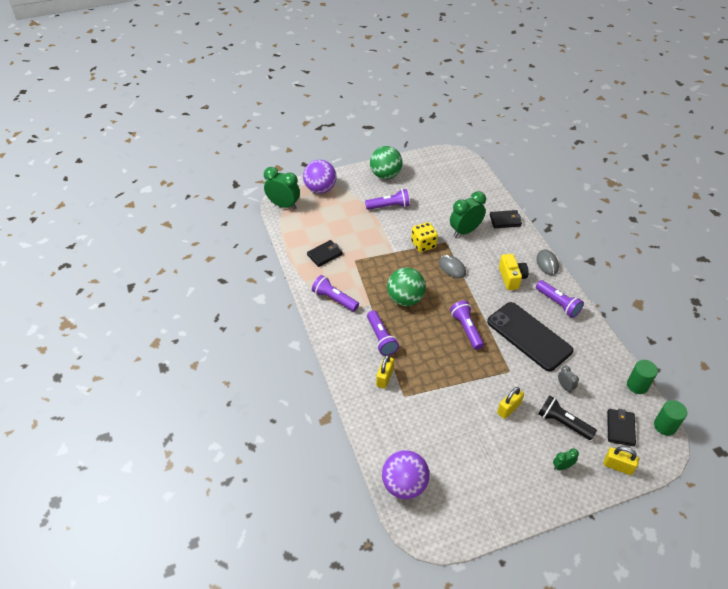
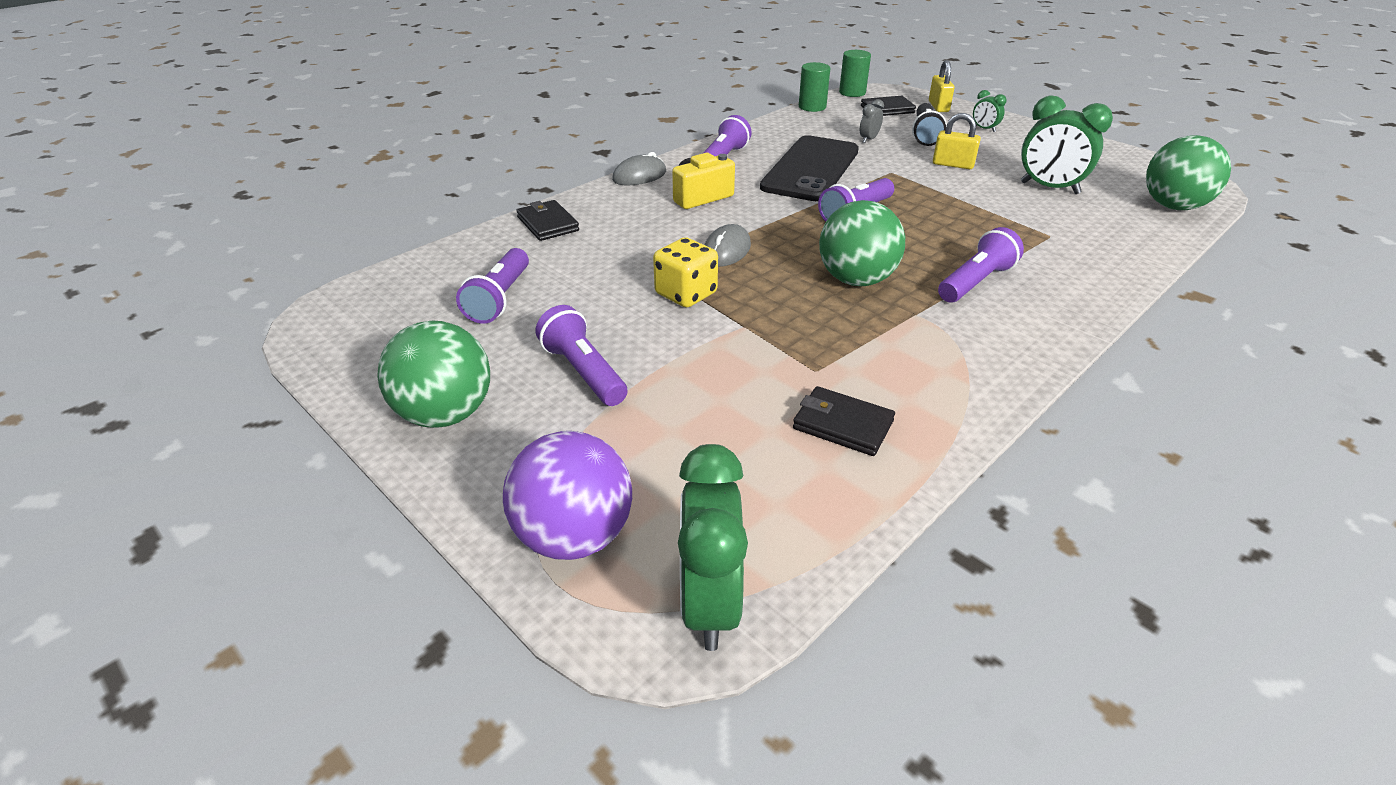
camera: 115 degrees left, 10 degrees down
purple flashlight [312,275,359,311] -> purple flashlight moved to [456,248,529,324]
yellow padlock [376,355,394,389] -> none
purple ball [382,450,430,499] -> green ball [1146,135,1231,210]
green clock [450,191,486,237] -> green clock moved to [1021,95,1113,194]

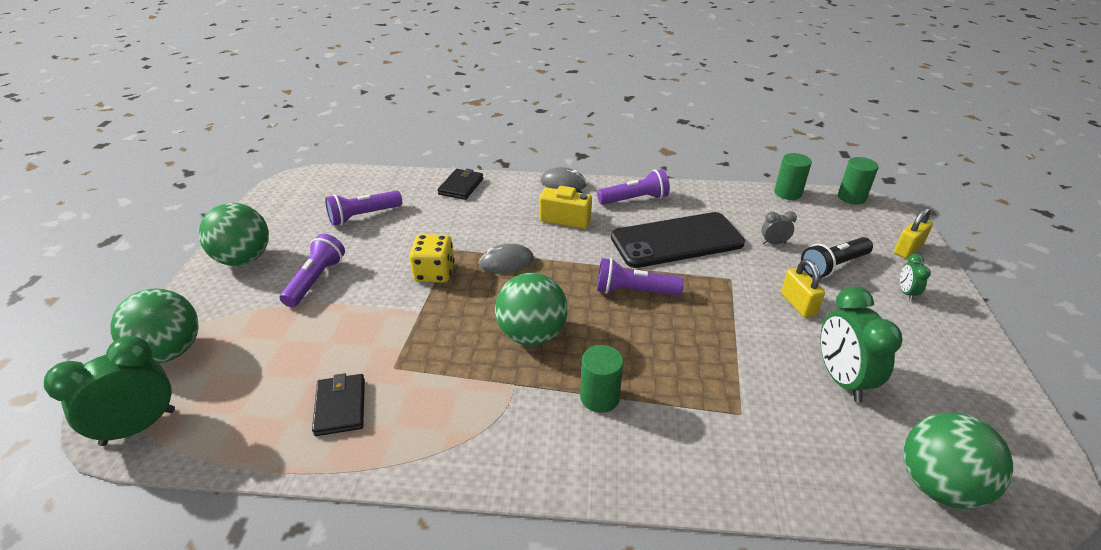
camera: 50 degrees right, 0 degrees up
purple ball [503,431,632,560] -> green ball [110,288,199,363]
black wallet [861,96,916,116] -> none
purple flashlight [938,227,1024,302] -> green cylinder [580,345,624,413]

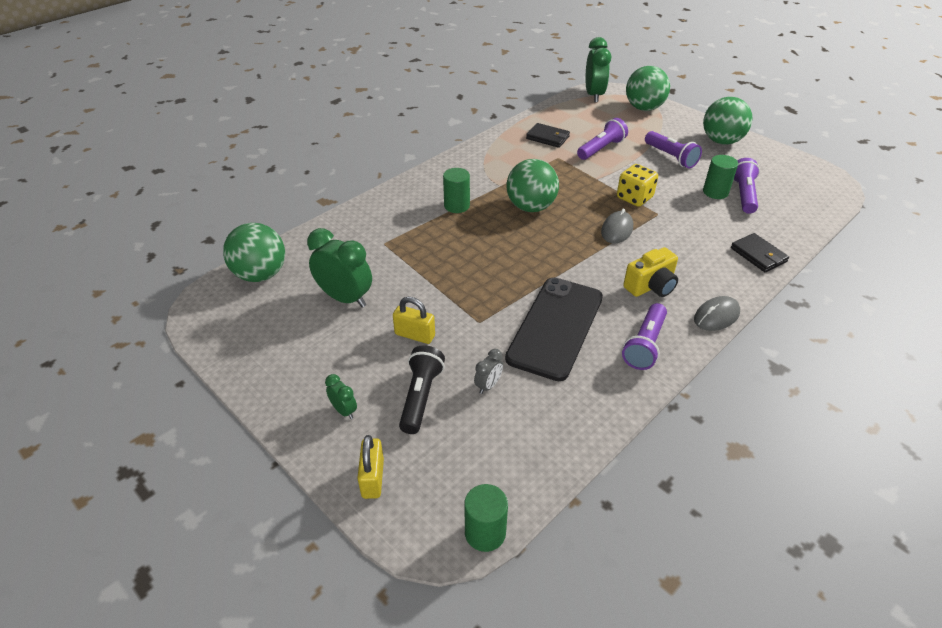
camera: 130 degrees right, 5 degrees up
purple flashlight [597,258,684,296] -> purple flashlight moved to [577,118,628,160]
green cylinder [774,153,812,200] -> green cylinder moved to [703,155,738,199]

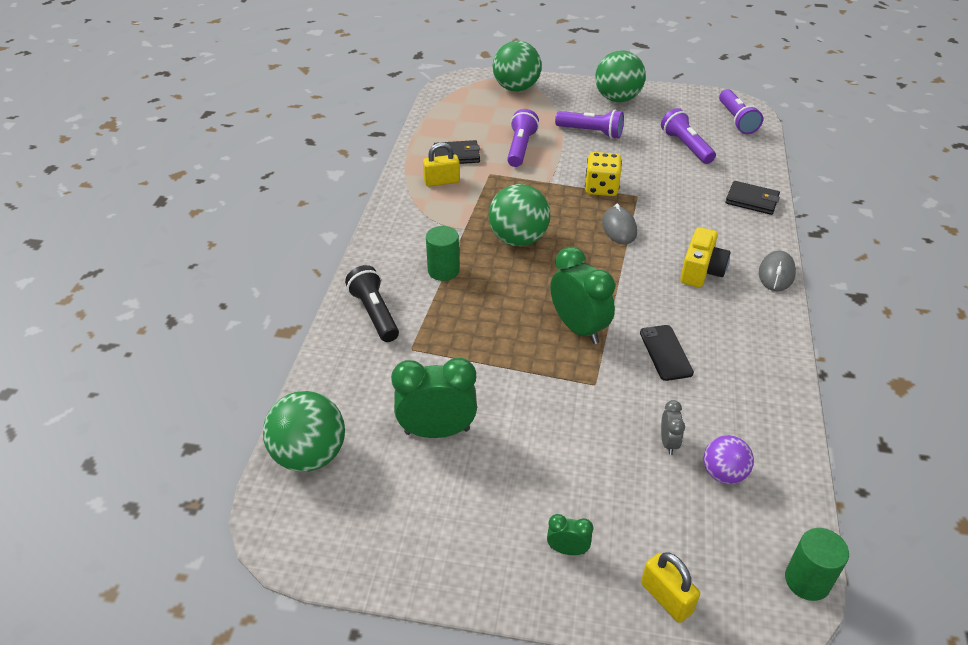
camera: 35 degrees left, 0 degrees up
yellow padlock [393,297,435,344] -> yellow padlock moved to [423,142,460,187]
black flashlight [399,345,445,434] -> black flashlight moved to [345,265,399,342]
black phone [505,277,603,381] -> black phone [640,325,694,381], size x0.48
green clock [585,37,611,102] -> green clock moved to [550,246,615,344]
purple flashlight [622,303,667,370] -> purple flashlight moved to [719,89,763,134]
green cylinder [703,155,738,199] -> none
none -> purple ball [704,435,754,484]

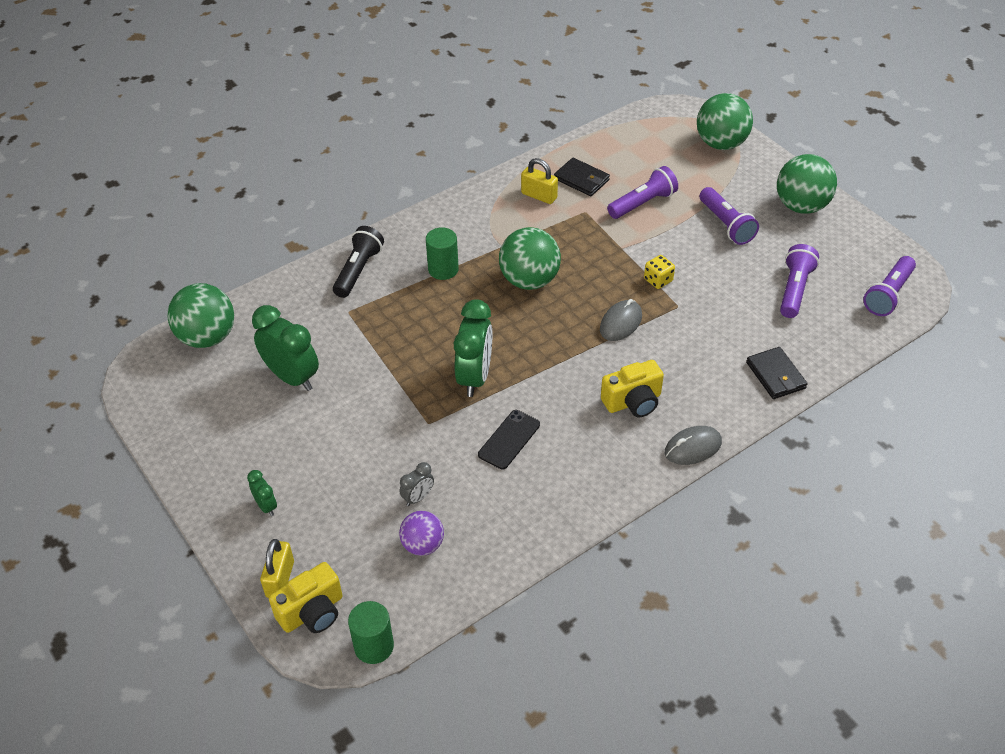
camera: 45 degrees right, 5 degrees up
yellow dice [585,152,622,196] -> yellow dice [644,255,675,289], size x0.64
none -> yellow camera [269,562,343,633]

